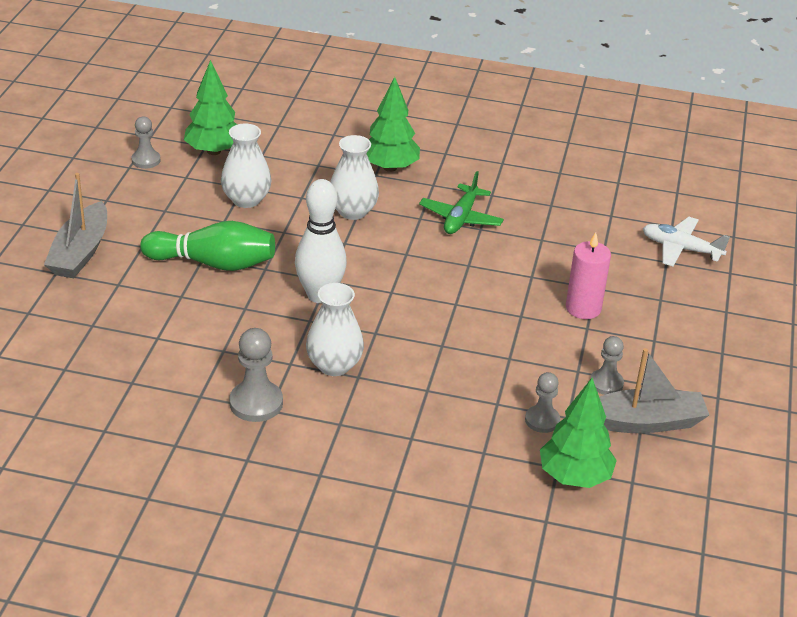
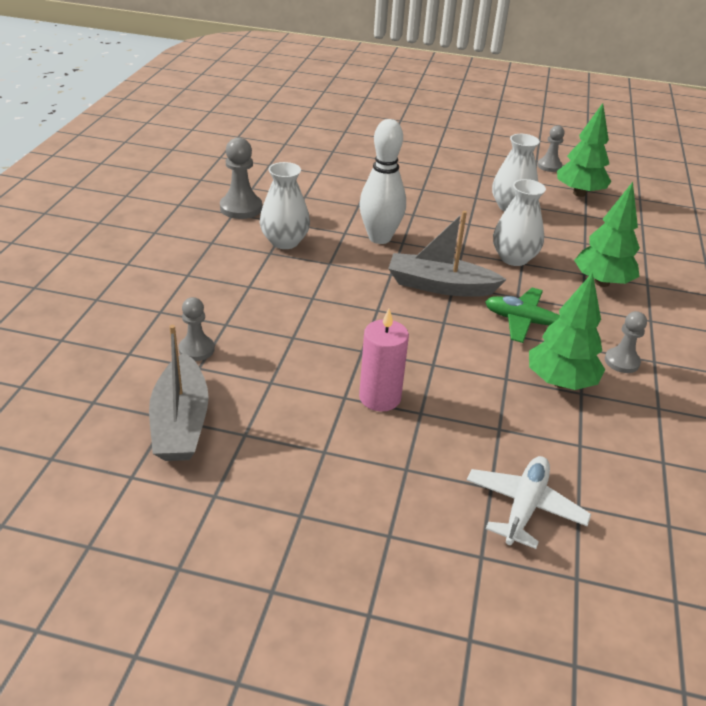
camera: 90 degrees right, 0 degrees up
grey boat [44,173,107,278] -> grey boat moved to [388,211,507,297]
green bowling pin [140,221,275,271] -> none
green tree [540,378,617,488] -> green tree moved to [529,272,605,390]
grey pawn [590,336,624,395] -> grey pawn moved to [605,311,647,373]

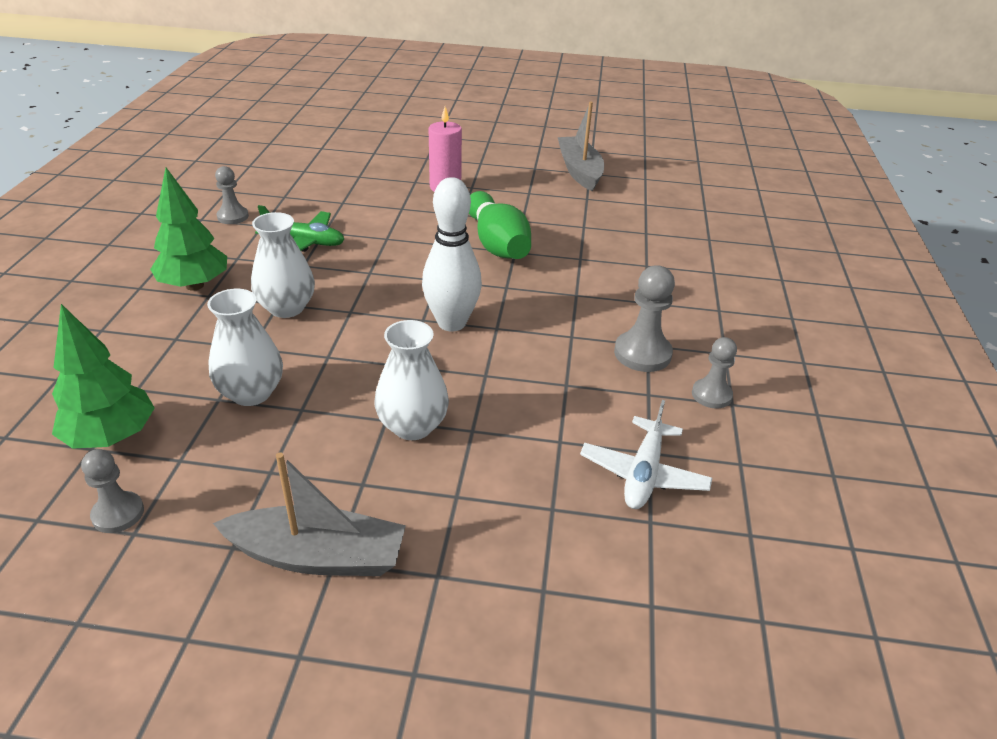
camera: 175 degrees right, 0 degrees up
grey pawn [179,297,215,361] -> grey pawn moved to [692,337,737,408]
white vase [260,162,310,249] -> white vase moved to [375,320,449,440]
grey boat [388,211,507,297] -> grey boat moved to [213,452,406,576]
white plane [467,456,591,549] -> white plane moved to [580,400,712,509]
green tree [529,272,605,390] -> none
none -> green bowling pin [469,191,531,259]

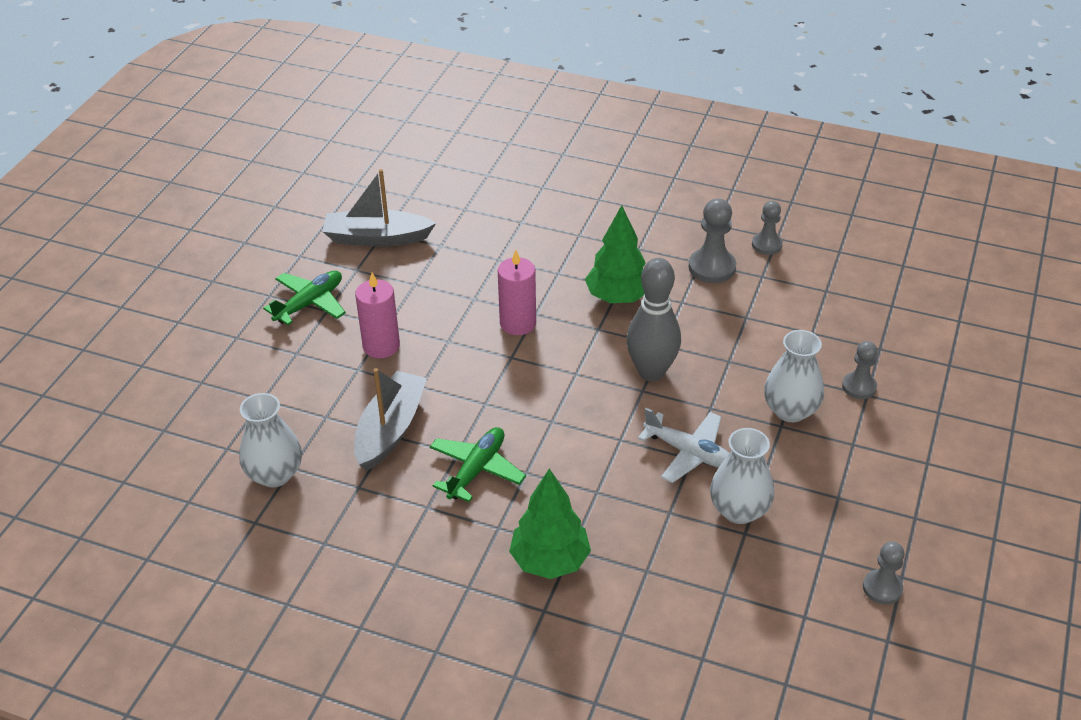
camera: 75 degrees left, 5 degrees up
green tree [52,304,155,449] -> green tree moved to [585,205,646,303]
grey boat [213,452,406,576] -> grey boat moved to [354,368,427,471]
grey pawn [215,166,249,224] -> grey pawn moved to [842,341,878,399]
white vase [251,212,315,318] -> white vase moved to [239,393,302,487]
white bowling pin [422,177,482,331] -> grey bowling pin [626,258,681,381]
green bowling pin [469,191,531,259] -> pink candle [498,250,536,335]
white plane [580,400,712,509] -> white plane moved to [638,408,729,483]
none -> green plane [263,271,346,325]

